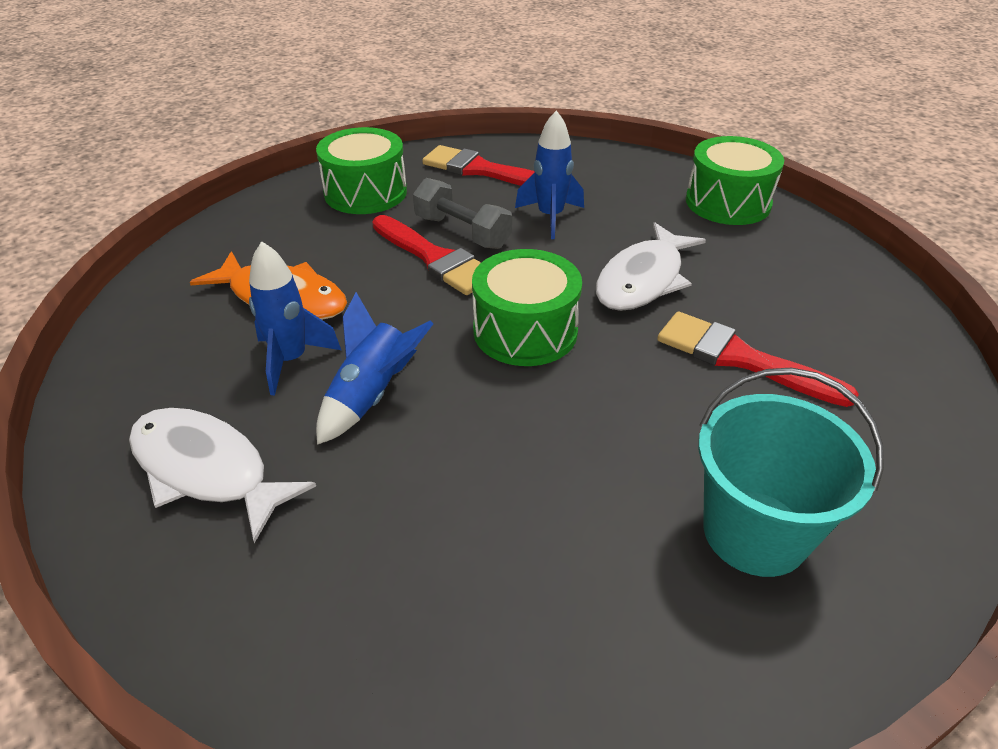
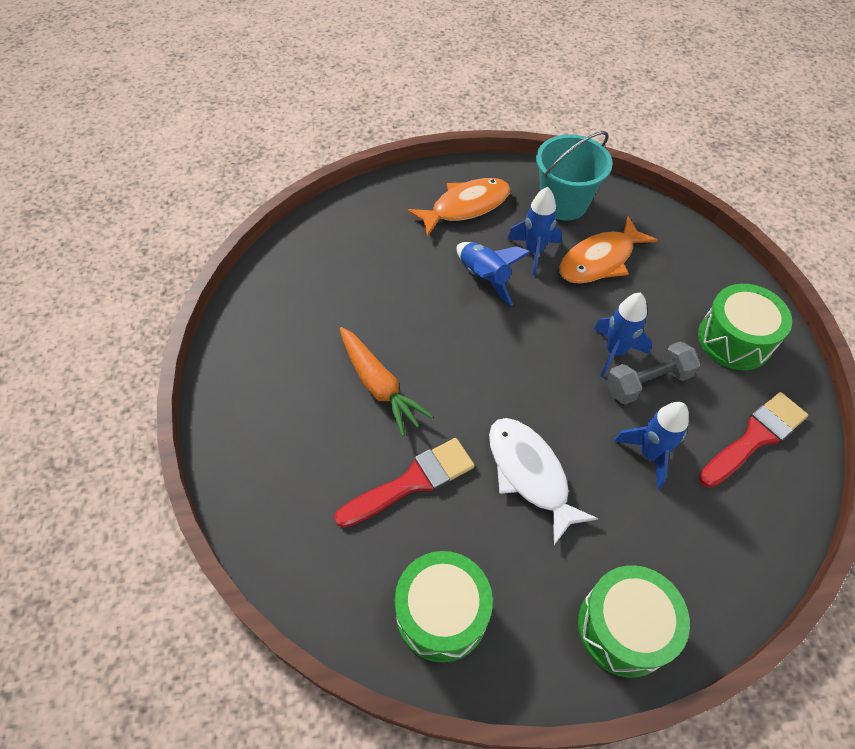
camera: 115 degrees right, 15 degrees up
white fish [129,408,316,543] -> orange fish [407,178,510,237]
red brush [372,215,481,295] -> blue rocket [594,293,652,377]
green drum [472,249,582,366] -> green drum moved to [394,551,493,663]
turquoise bucket [698,368,884,577] -> turquoise bucket moved to [536,131,613,221]
none -> orange carrot [340,327,433,437]

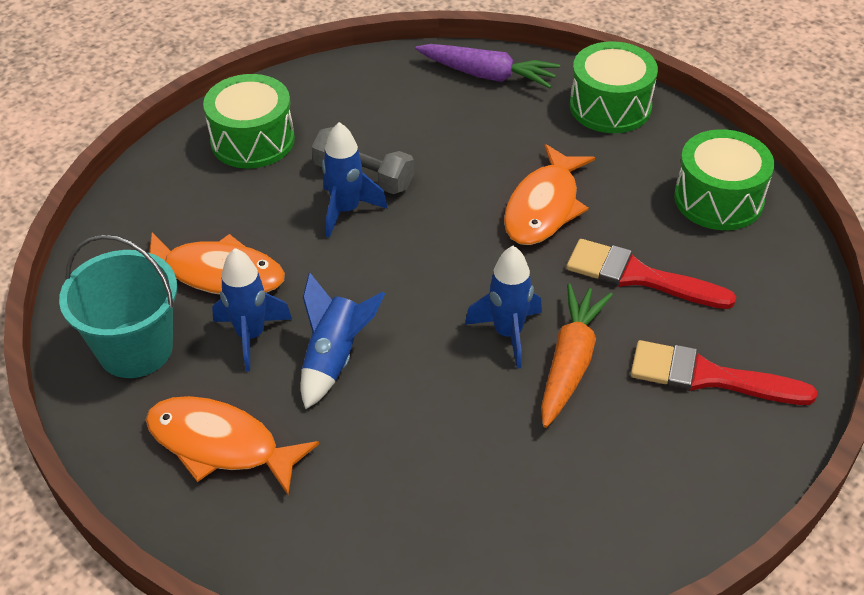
camera: 125 degrees left, 10 degrees down
white fish [489,418,598,545] -> orange fish [504,144,595,245]
blue rocket [614,402,689,489] -> blue rocket moved to [465,246,542,369]
red brush [699,392,808,488] -> red brush moved to [631,340,817,405]
none -> purple carrot [415,44,560,88]

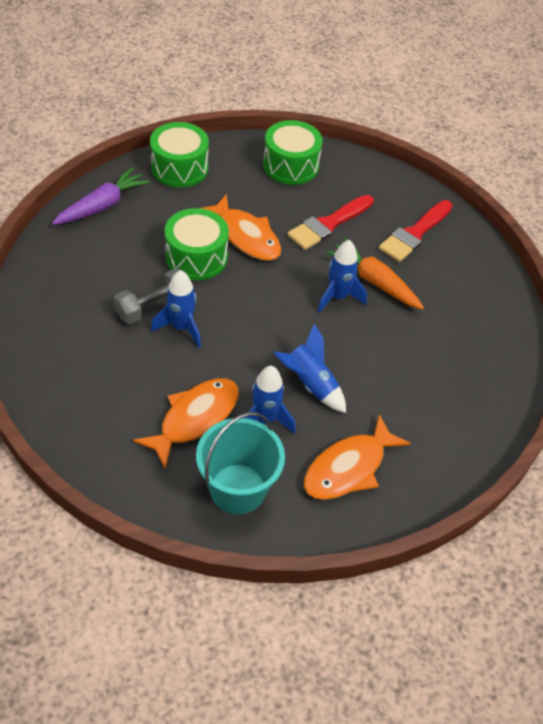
camera: 70 degrees left, 5 degrees up
green drum [203,74,295,168] -> green drum moved to [165,208,229,280]

